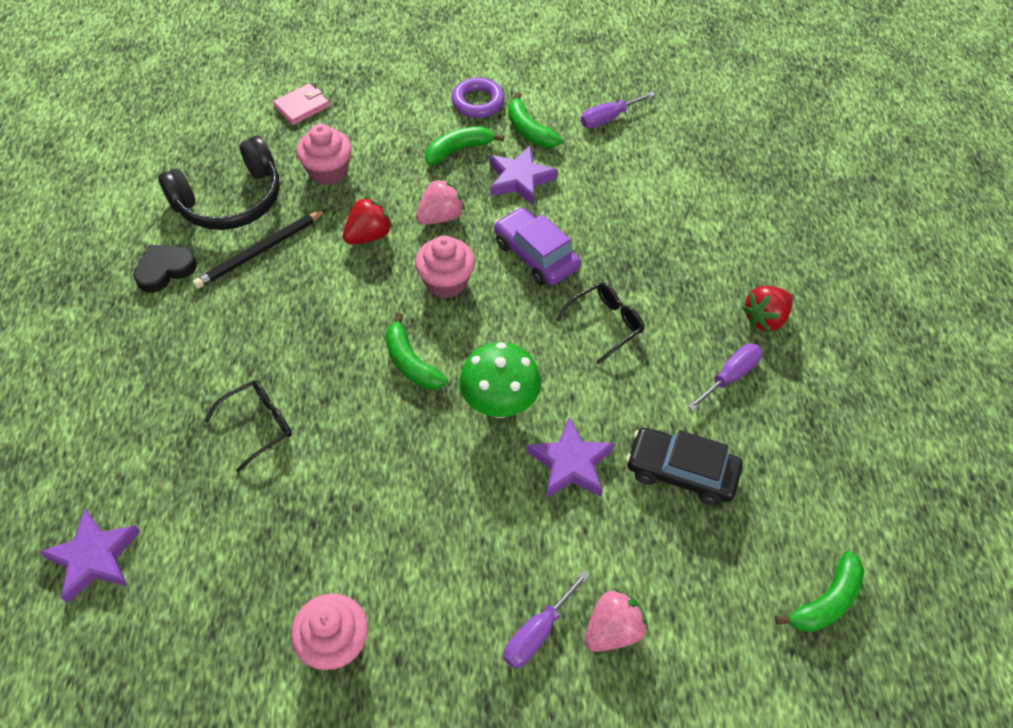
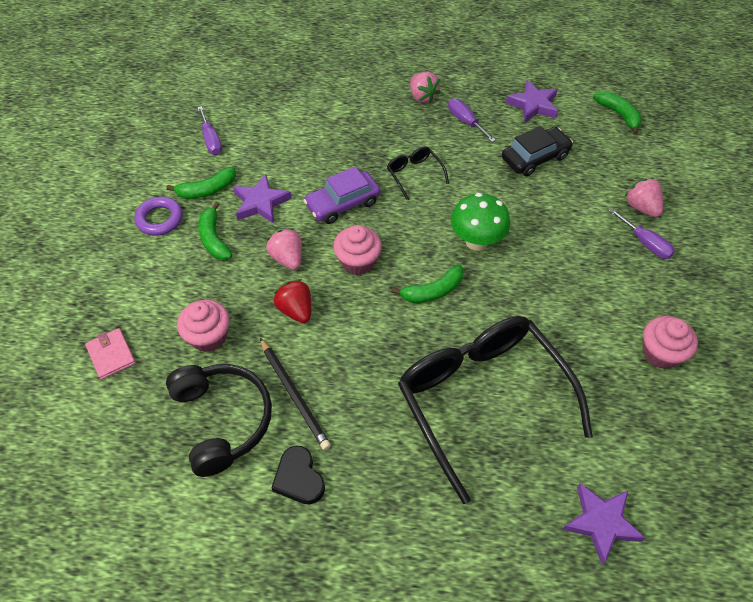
camera: 80 degrees left, 0 degrees up
black glasses [204,380,292,472] -> black glasses [398,316,593,504], size x2.47
purple star [527,417,615,498] -> purple star moved to [506,80,558,122]
black car [626,428,743,506] -> black car turned 150 degrees counterclockwise [502,126,573,176]
red strawberry [742,286,793,332] -> pink strawberry [410,72,441,103]

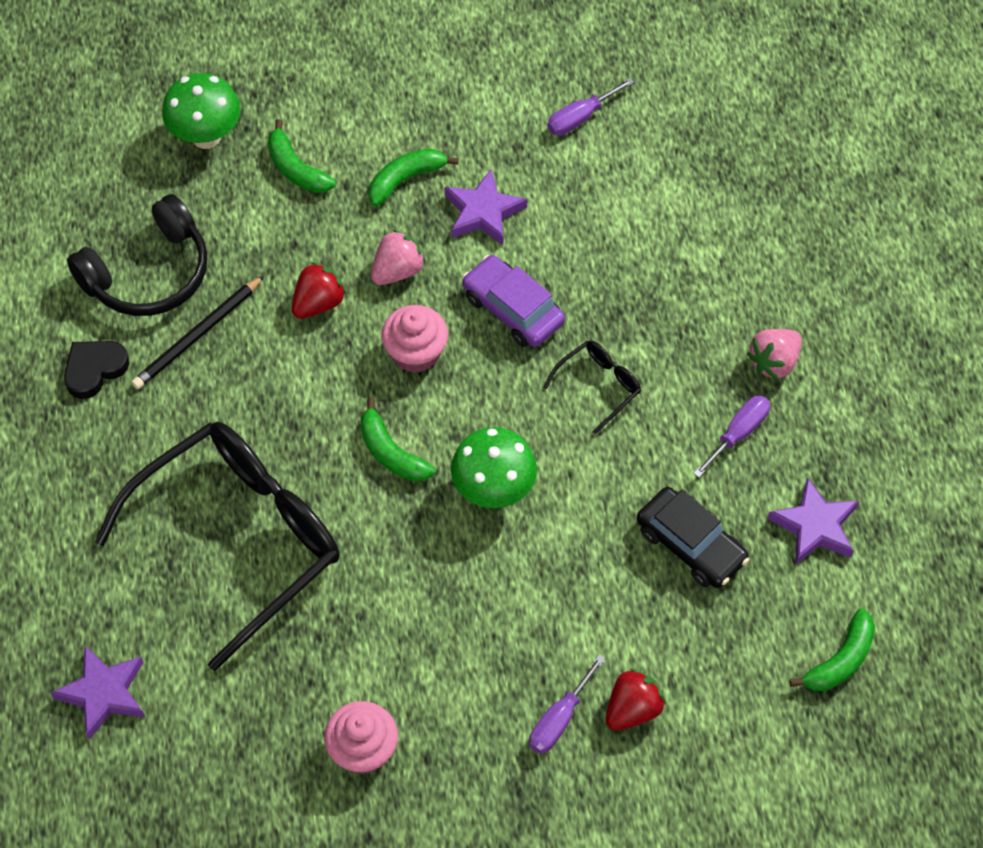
camera: 75 degrees right, 5 degrees up
pink wallet [85,328,136,380] -> green mushroom [162,73,241,149]
purple ring [134,197,183,236] -> none
green banana [166,167,236,199] -> green banana moved to [268,119,336,193]
pink cupcake [177,300,230,352] -> none
pink strawberry [625,178,663,217] -> red strawberry [606,668,666,730]

